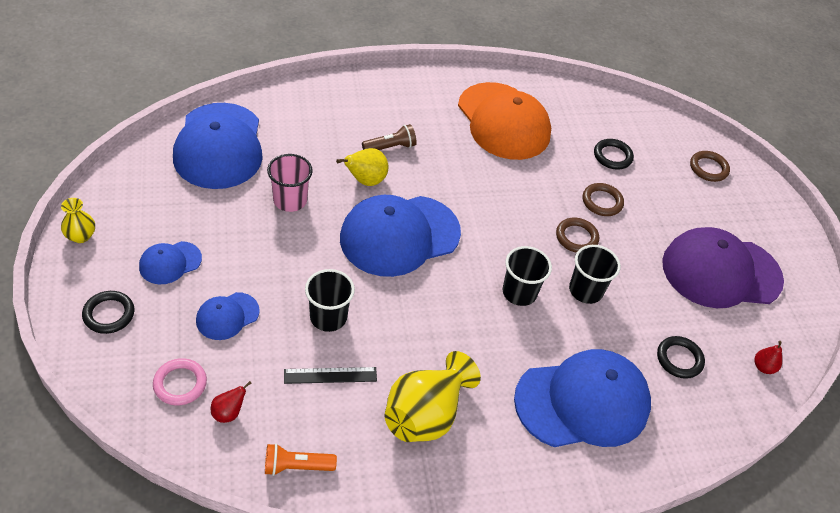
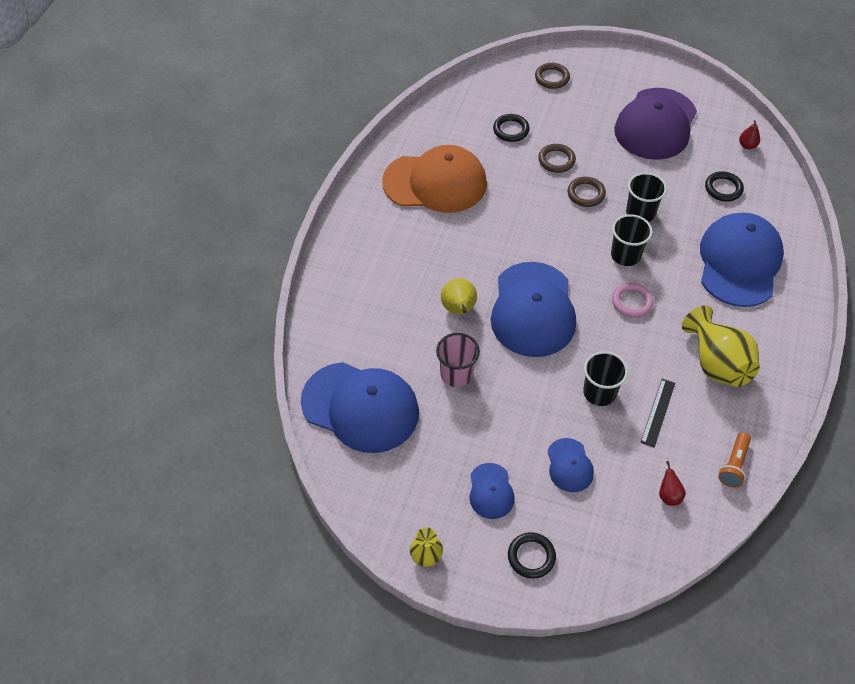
camera: 55 degrees left, 5 degrees up
pink ring [153,358,207,406] -> pink ring moved to [612,283,653,318]
brown flashlight [362,124,417,150] -> none

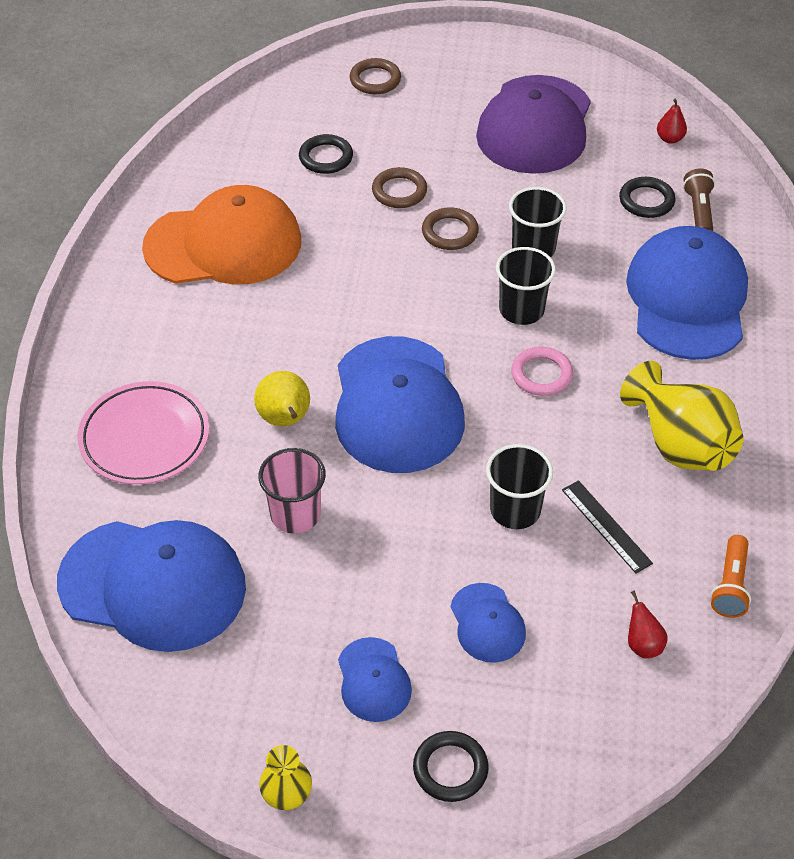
camera: 10 degrees left, 5 degrees down
black ruler [641,379,675,447] -> black ruler turned 45 degrees counterclockwise [562,480,653,573]
none -> pink plate [77,381,209,485]
none -> brown flashlight [683,168,715,231]

